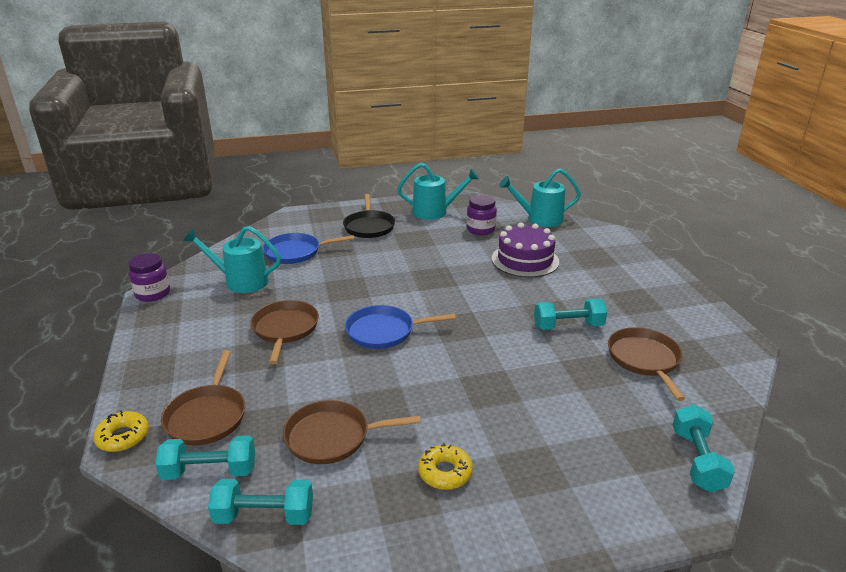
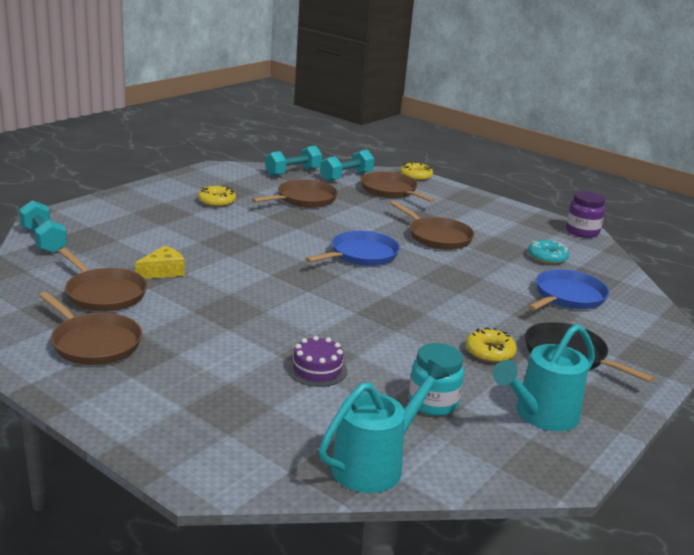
camera: 140 degrees right, 5 degrees down
turquoise watering can [183,226,281,293] -> turquoise donut [528,240,569,264]
purple jar [467,195,497,235] -> turquoise jar [409,343,464,416]
purple cake [492,223,559,278] -> purple cake [288,336,347,387], size x0.57
turquoise dumbbell [534,299,607,330] -> none
none -> brown pan [39,292,142,365]
none -> yellow cheese [135,246,185,279]
none -> yellow donut [466,327,517,363]

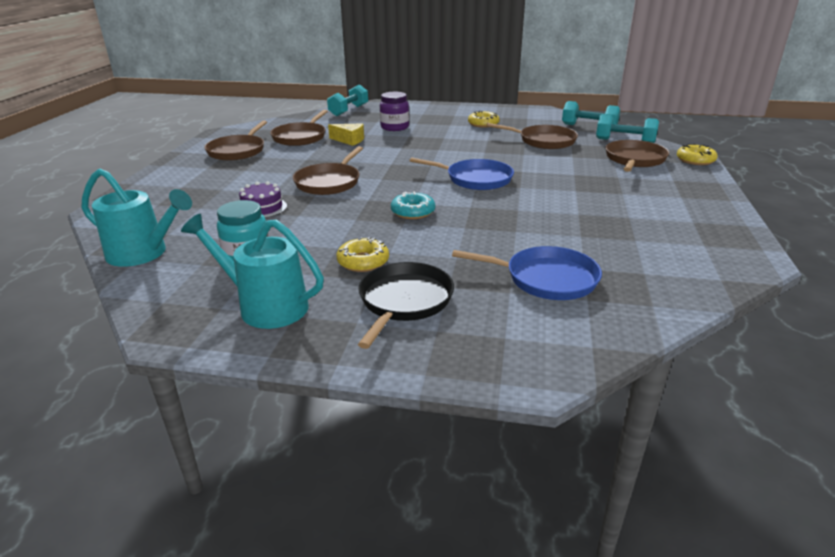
camera: 65 degrees right, 5 degrees up
brown pan [390,201,474,250] -> brown pan moved to [293,146,363,195]
turquoise donut [528,240,569,264] -> turquoise donut moved to [391,191,435,219]
purple jar [566,191,605,238] -> purple jar moved to [380,92,409,131]

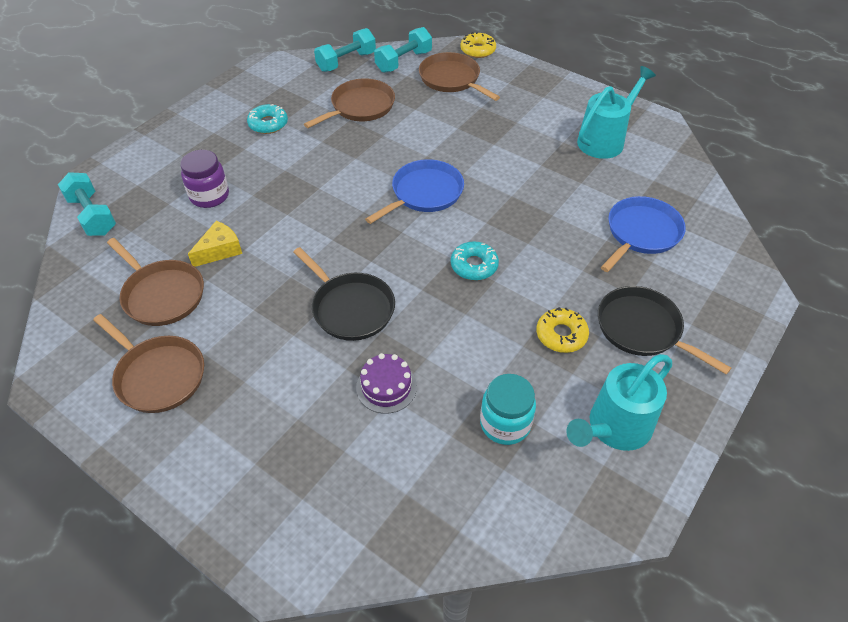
camera: 65 degrees left, 20 degrees up
turquoise watering can [81,168,192,267] -> turquoise watering can moved to [577,66,656,159]
brown pan [293,146,363,195] -> black pan [293,247,395,341]
yellow donut [468,111,500,128] -> turquoise donut [247,104,288,134]

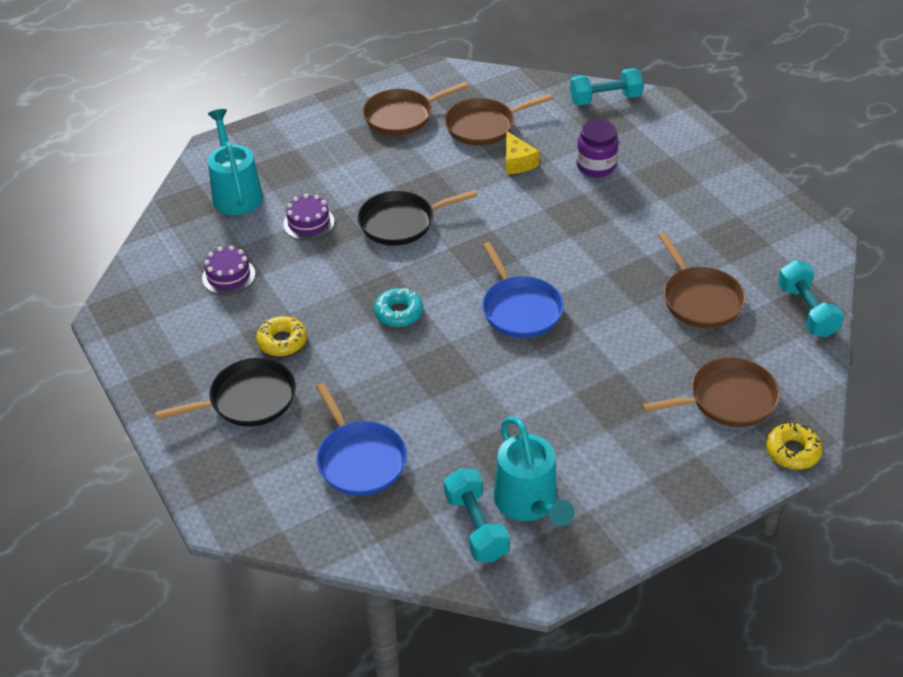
camera: 115 degrees right, 5 degrees down
turquoise donut [247,104,288,134] -> none
turquoise dumbbell [374,27,432,73] -> turquoise dumbbell moved to [444,468,510,562]
turquoise jar [480,374,536,445] -> purple cake [202,246,255,295]
turquoise watering can [566,354,672,451] -> turquoise watering can moved to [208,109,263,215]

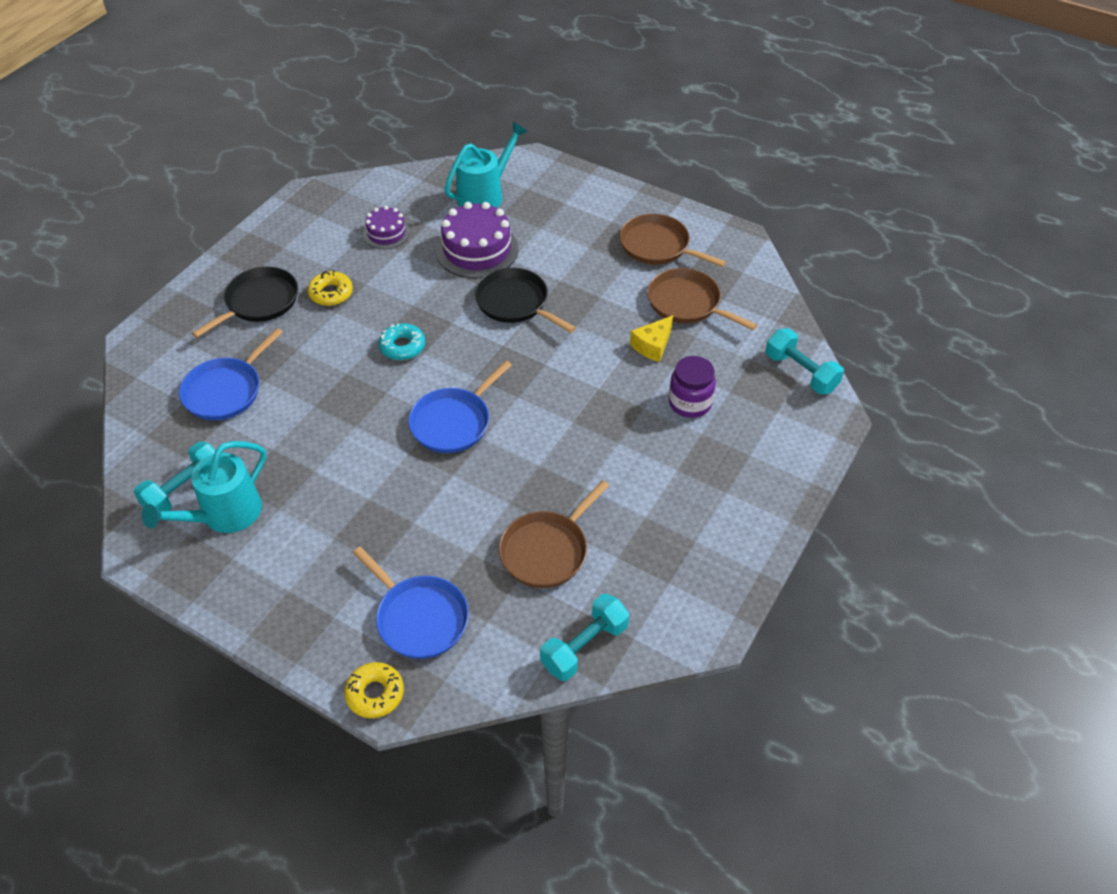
camera: 60 degrees right, 5 degrees up
black pan [155,358,296,427] -> black pan turned 90 degrees counterclockwise [192,267,298,338]
purple cake [283,194,335,240] -> purple cake [436,202,519,278], size x1.74
brown pan [642,358,780,427] -> blue pan [353,547,469,659]

